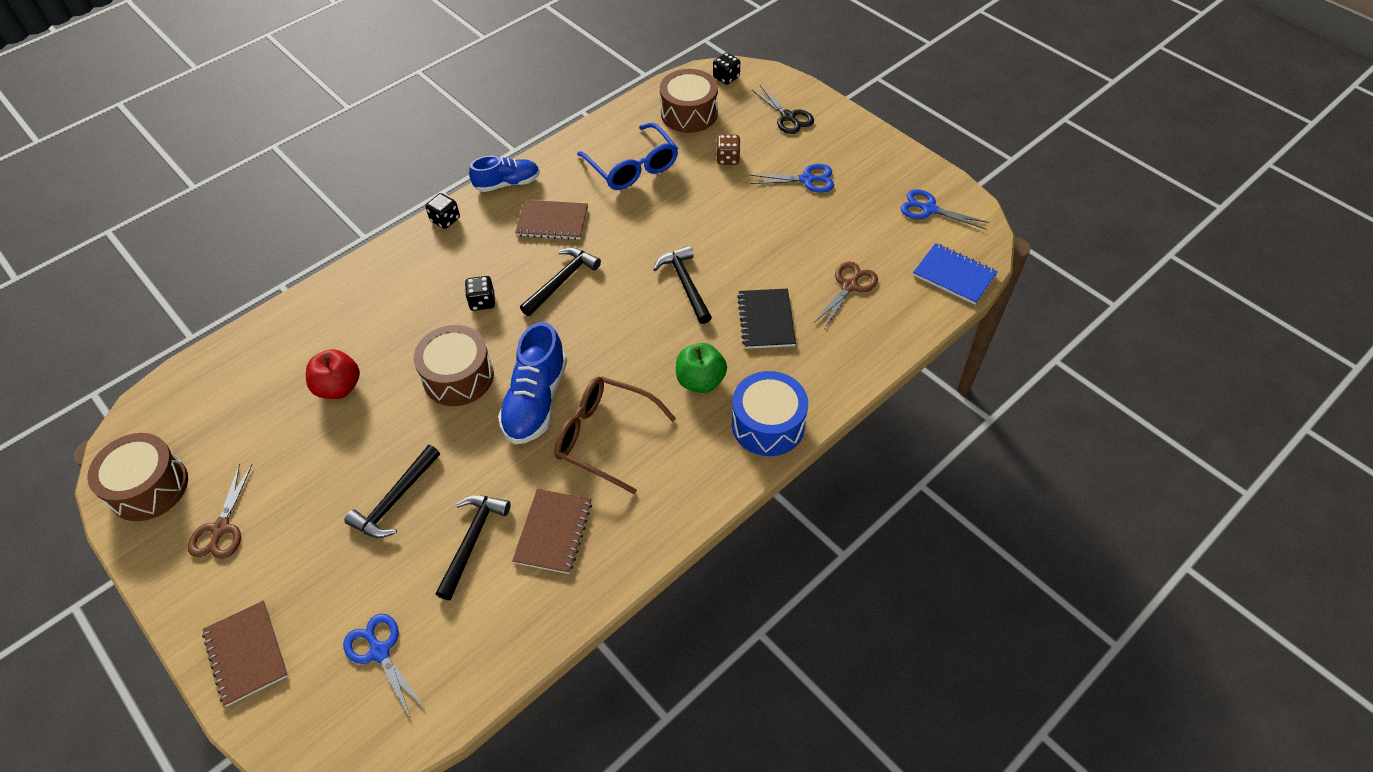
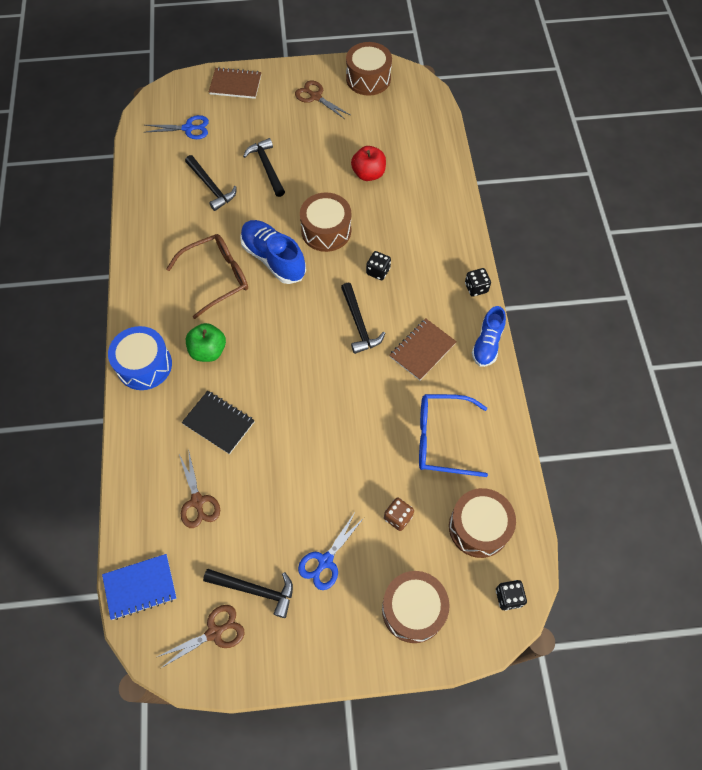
camera: 125 degrees right, 10 degrees up
brown notebook [512,489,592,574] -> none
black hammer [653,245,712,324] -> black hammer moved to [203,569,293,618]
black scissors [752,85,814,134] -> brown drum [382,571,449,643]
blue scissors [901,189,989,229] -> brown scissors [157,605,244,668]

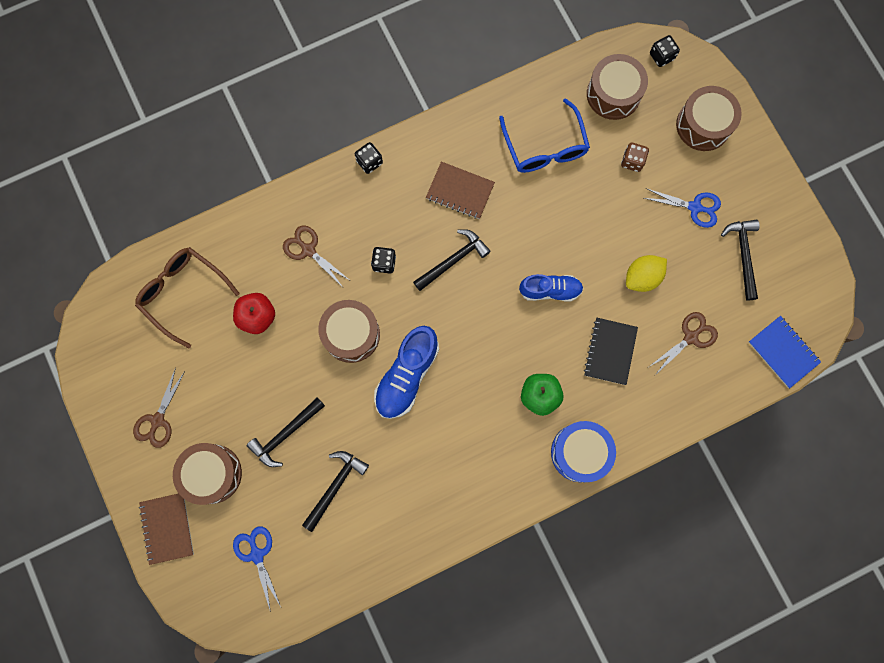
camera: 110 degrees left, 15 degrees up
brown scissors [157,605,244,668] -> brown scissors moved to [283,225,349,287]
brown glasses [166,234,248,319] -> brown glasses moved to [135,247,240,348]
brown drum [346,42,392,96] -> brown drum moved to [173,443,242,505]
blue shoe [472,306,506,367] -> blue shoe moved to [519,274,584,302]
none -> yellow lemon [626,255,667,292]

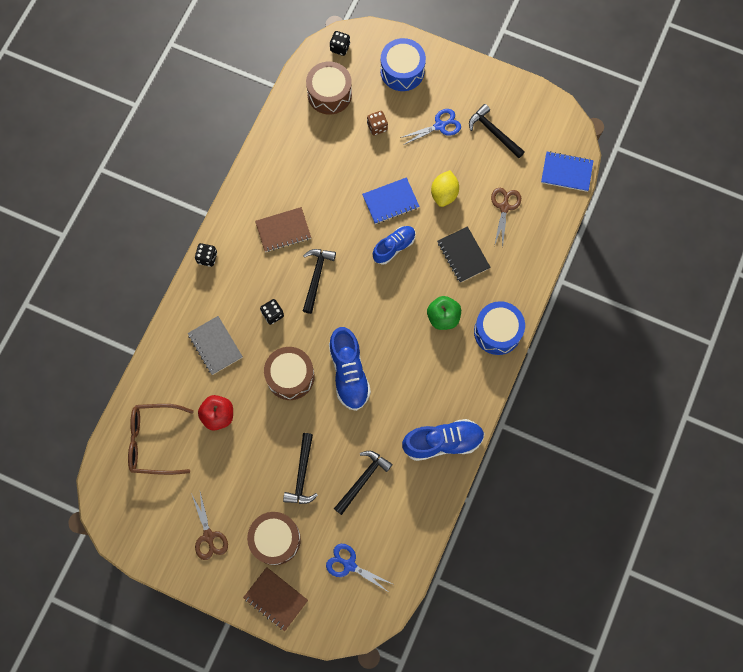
camera: 40 degrees left, 5 degrees down
brown scissors [283,225,349,287] -> grey notebook [188,316,243,375]
black hammer [302,451,369,532] -> black hammer turned 45 degrees clockwise [334,451,393,515]
blue glasses [499,98,590,173] -> none
brown drum [676,86,742,151] -> blue drum [380,38,426,91]
none -> blue notebook [362,177,420,224]
none -> blue shoe [402,419,485,461]

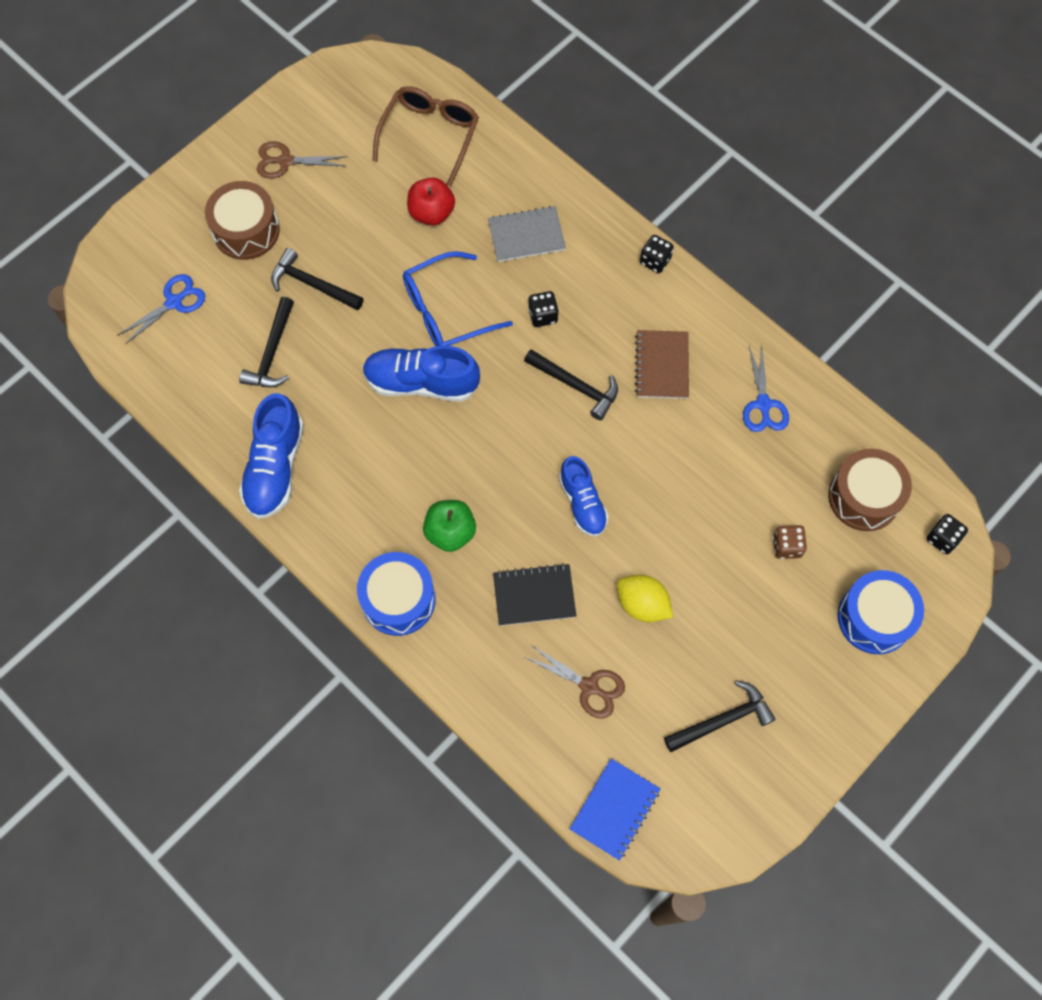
camera: 110 degrees right, 5 degrees down
brown notebook [243,567,308,631] -> none
brown drum [264,347,315,400] -> blue glasses [403,251,513,346]
black hammer [334,451,393,515] -> black hammer turned 45 degrees clockwise [239,297,294,387]
blue notebook [362,177,420,224] -> none
blue scissors [400,109,461,145] -> blue scissors moved to [743,344,789,432]

